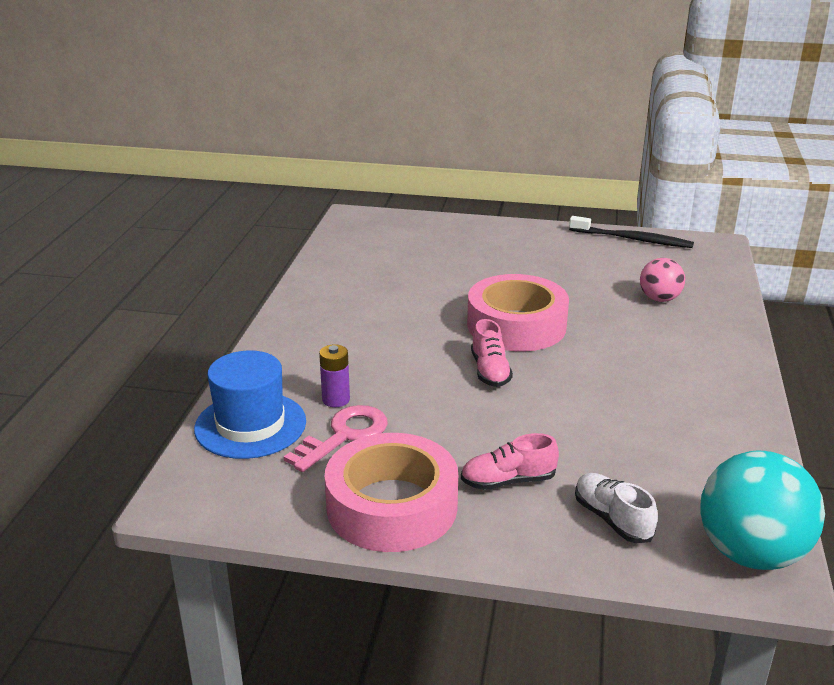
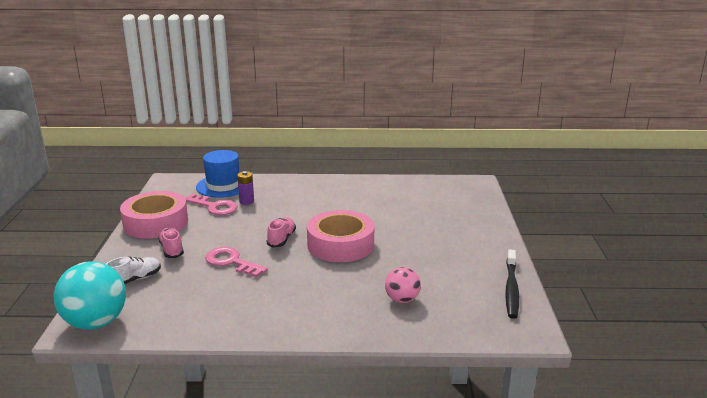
camera: 80 degrees right, 5 degrees down
pink shoe [471,319,513,387] -> pink shoe turned 120 degrees clockwise [267,217,296,248]
none -> pink key [205,247,268,277]

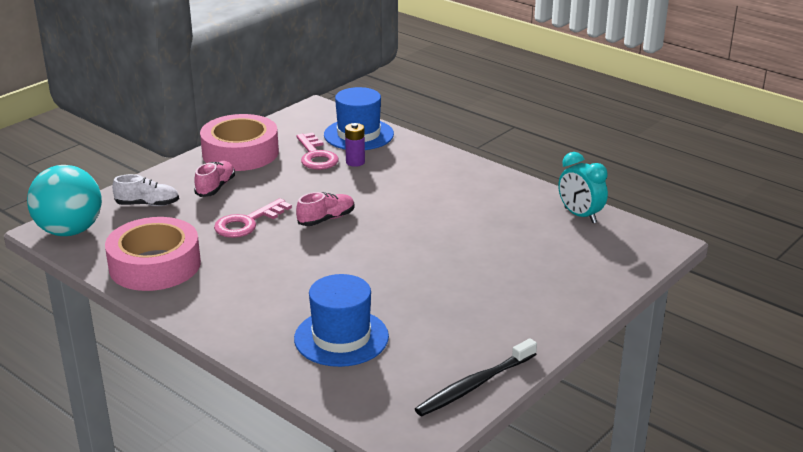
camera: 40 degrees right, 5 degrees up
pink key [205,247,268,277] -> pink key turned 120 degrees counterclockwise [214,198,292,238]
pink tape [307,210,374,262] -> pink tape moved to [105,217,201,291]
pink ball [385,267,421,303] -> blue hat [294,274,389,367]
none -> turquoise clock [558,152,608,223]

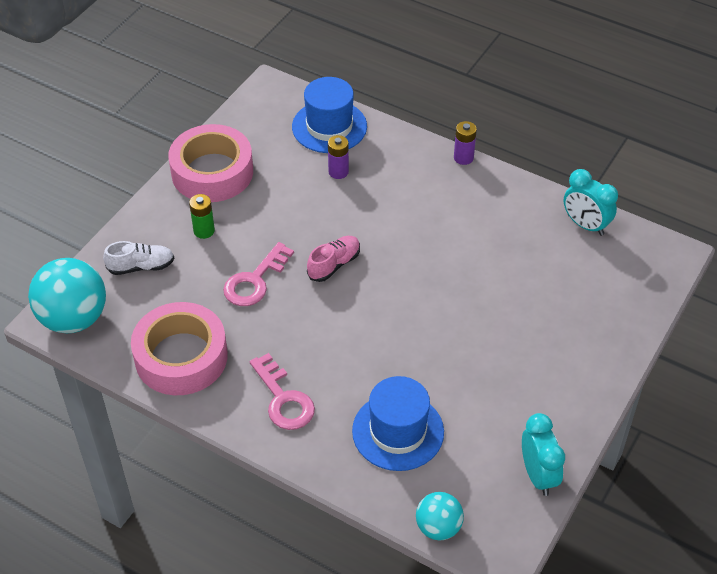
camera: 10 degrees left, 20 degrees up
pink shoe [194,161,235,197] -> green battery [189,194,215,239]
pink key [296,133,339,170] -> pink key moved to [250,353,315,430]
black toothbrush [415,338,537,416] -> turquoise clock [522,413,565,496]
none -> turquoise ball [416,492,464,540]
none -> purple battery [454,121,477,165]

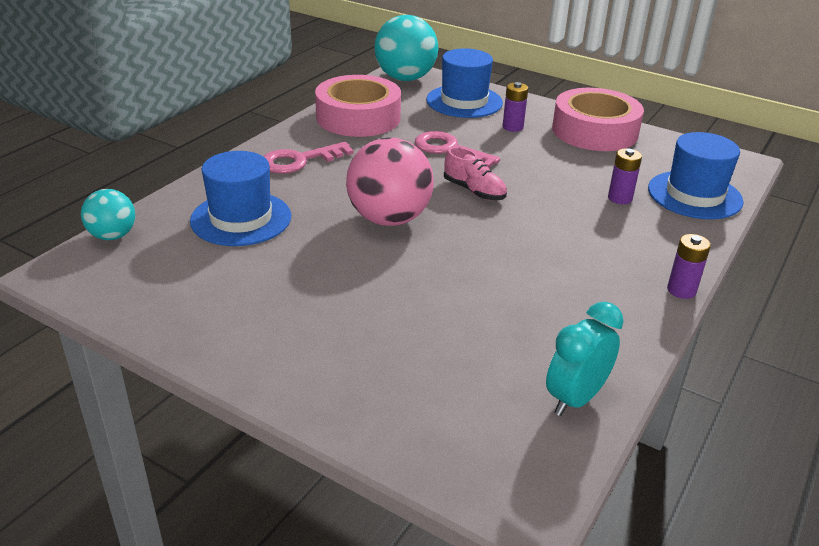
camera: 90 degrees right, 15 degrees down
white shoe [103,241,174,275] -> blue hat [426,48,503,118]
green battery [189,194,215,239] -> purple battery [503,82,528,132]
turquoise clock [522,413,565,496] -> none
none -> pink ball [346,138,434,226]

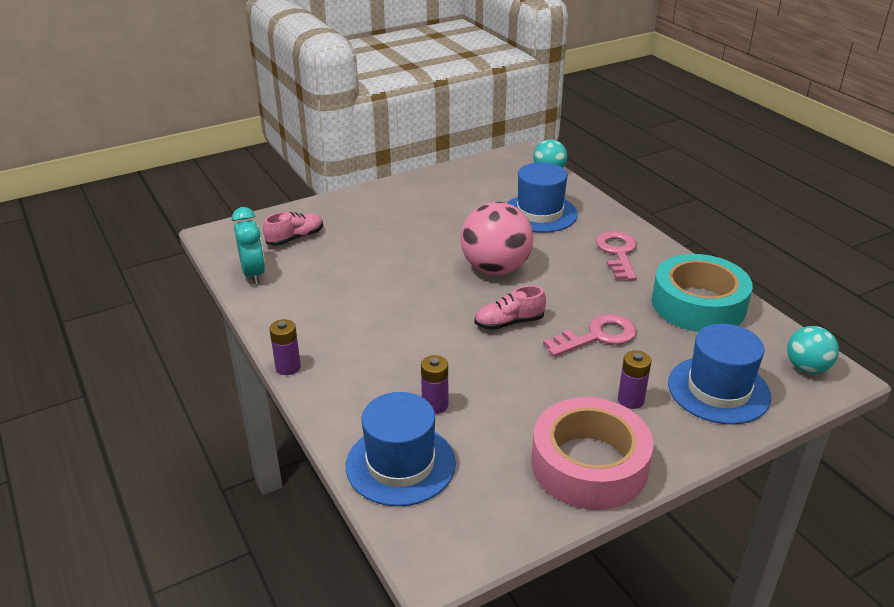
camera: 120 degrees right, 0 degrees up
pink tape [315,75,401,137] -> turquoise tape [652,254,753,332]
turquoise ball [374,15,438,81] -> turquoise ball [787,326,839,374], size x0.56
none -> pink shoe [263,212,323,246]

